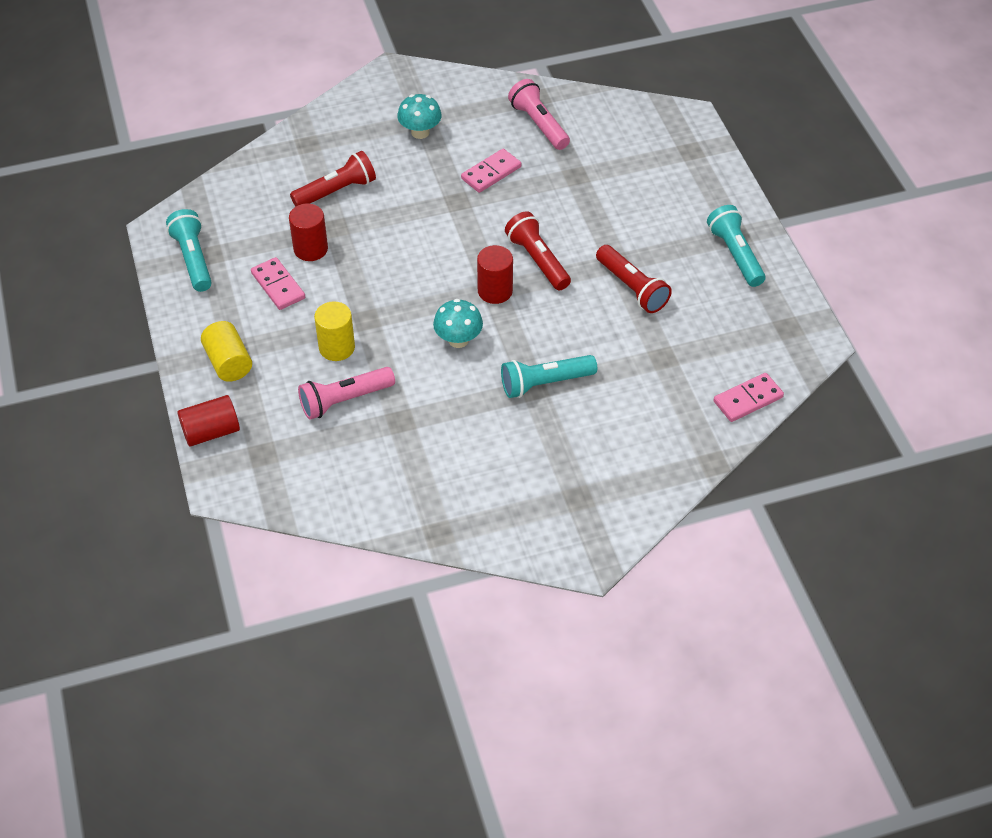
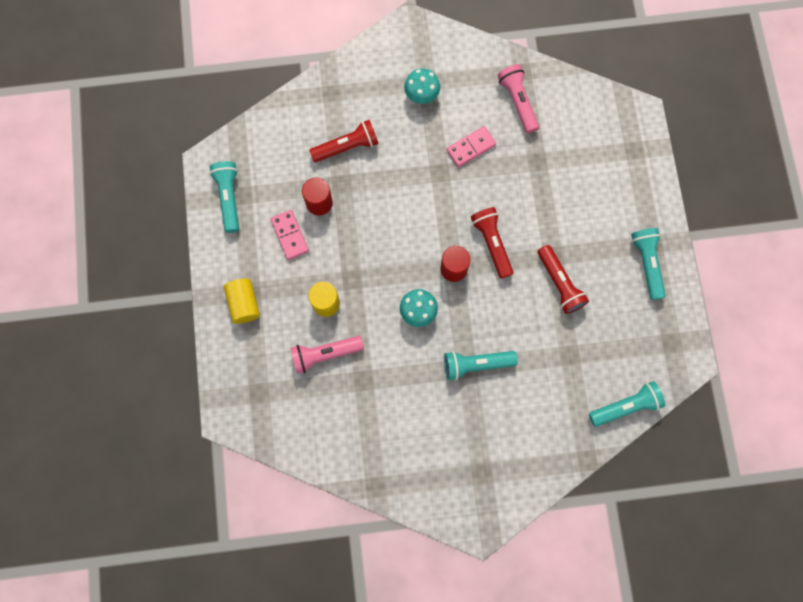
camera: 10 degrees right, 25 degrees up
red cylinder [177,395,240,446] -> none
pink domino [713,373,784,422] -> turquoise flashlight [589,381,665,427]

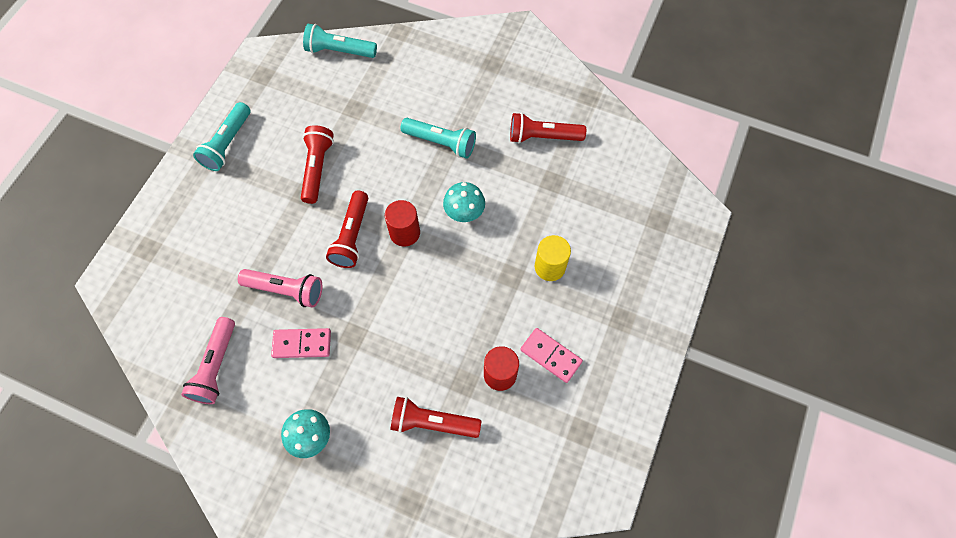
camera: 150 degrees left, 10 degrees down
turquoise flashlight [210,161,239,233] -> none
yellow cylinder [224,278,260,324] -> none
pink domino [271,210,309,260] -> pink domino turned 60 degrees counterclockwise [520,328,583,383]
pink flashlight [290,336,364,374] -> pink flashlight moved to [238,269,322,308]
none -> red flashlight [510,113,586,143]

